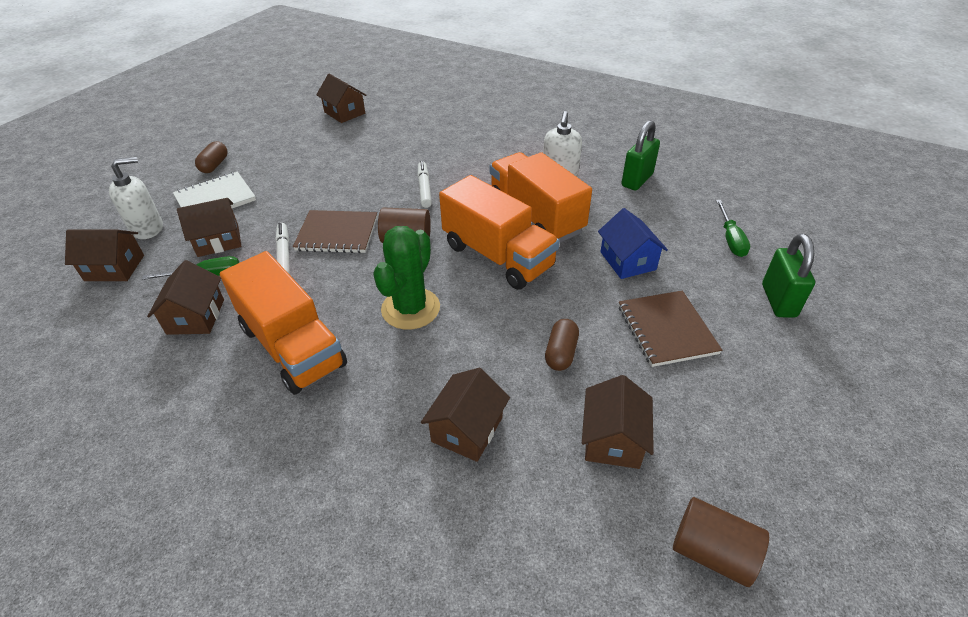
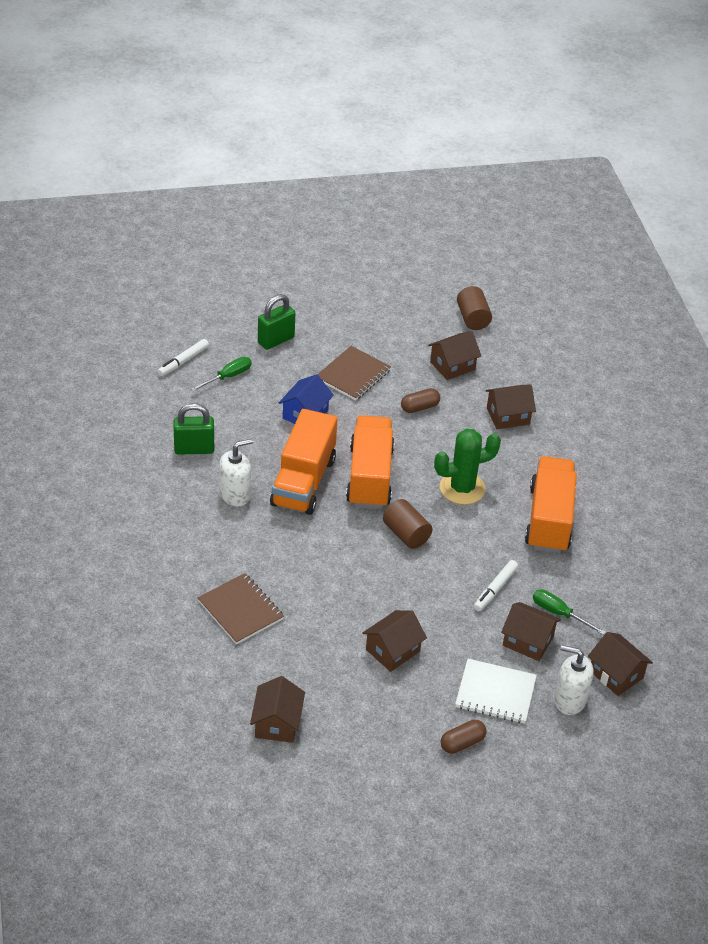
camera: 135 degrees left, 0 degrees up
brown house [147,260,224,335] -> brown house moved to [362,610,427,672]
brown notebook [293,210,377,253] -> brown notebook moved to [198,573,284,644]
white marker [417,161,432,208] -> white marker moved to [158,339,209,376]

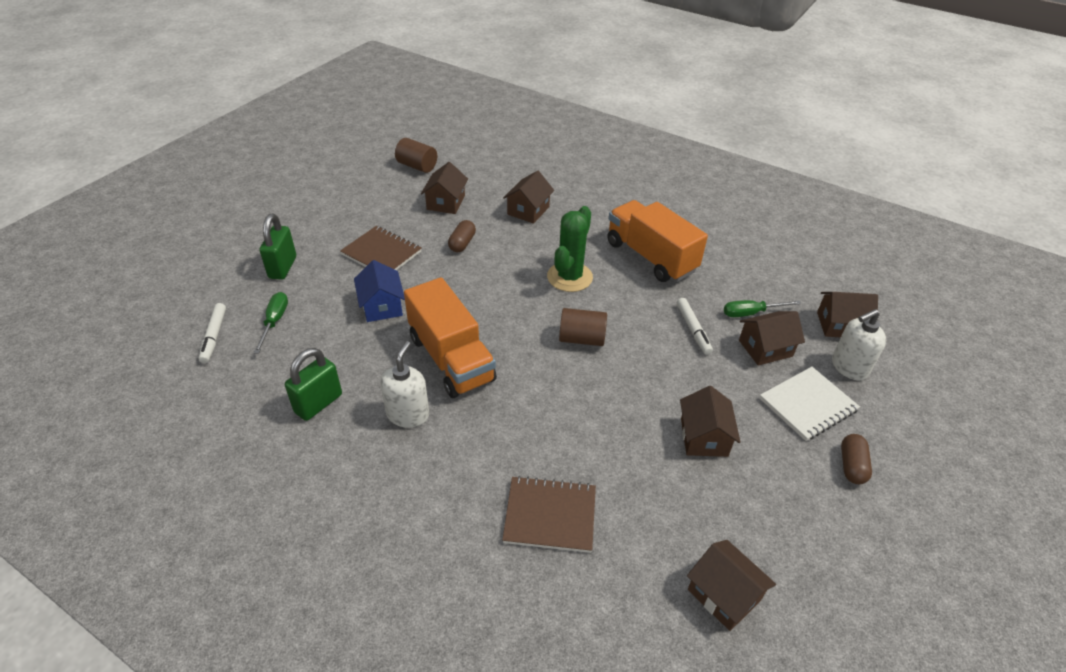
camera: 45 degrees left, 0 degrees up
brown notebook [317,346,391,400] -> brown notebook turned 45 degrees counterclockwise [340,226,422,270]
orange truck [346,415,395,509] -> none

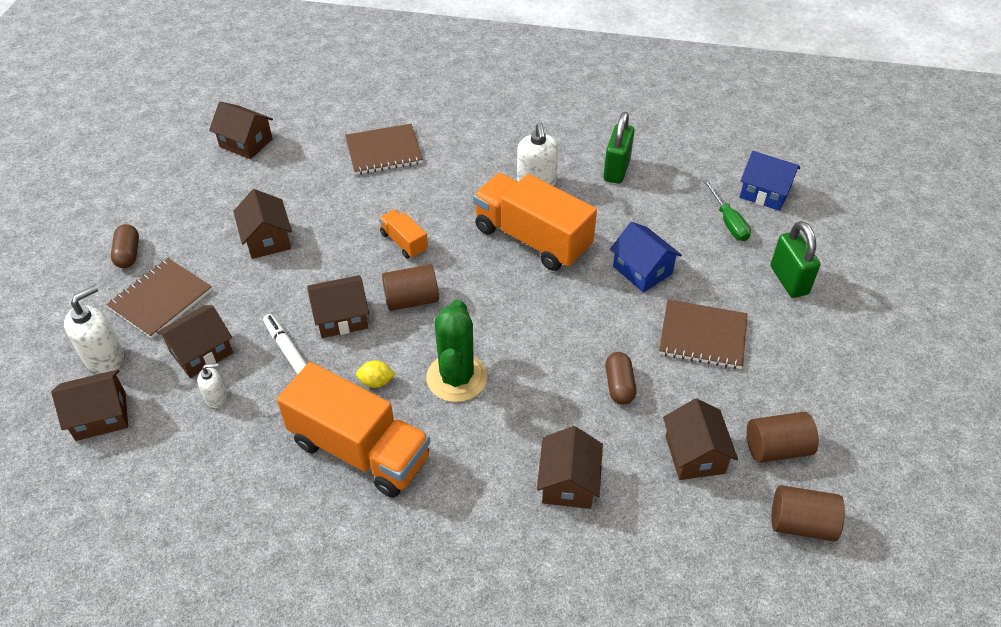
camera: 160 degrees right, 5 degrees up
white marker [199,303,226,363] -> blue house [740,151,800,211]
green screwdriver [724,300,801,317] -> white soap dispenser [197,363,227,408]
white notebook [760,367,860,441] -> brown notebook [106,258,212,338]
none -> brown house [308,275,369,338]
none -> yellow lemon [356,360,396,388]
none -> orange truck [379,209,428,259]
none -> brown cylinder [747,412,819,463]

